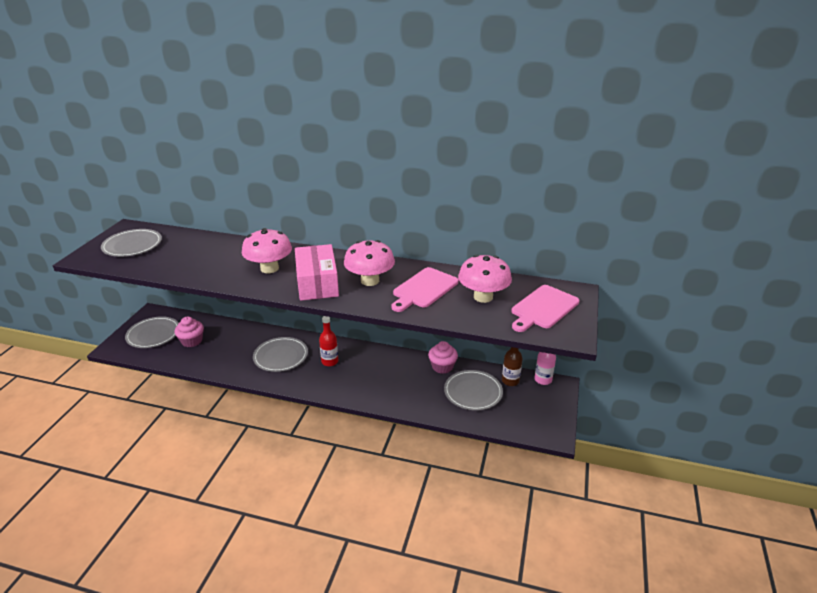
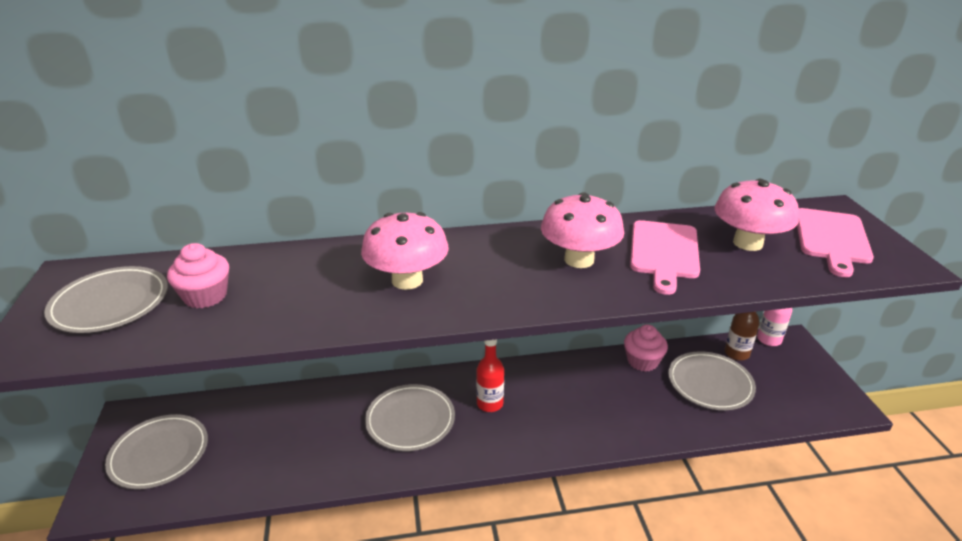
camera: 25 degrees left, 0 degrees up
pink cupcake [175,317,204,347] -> pink cupcake moved to [167,243,229,308]
pink box [295,244,339,301] -> none

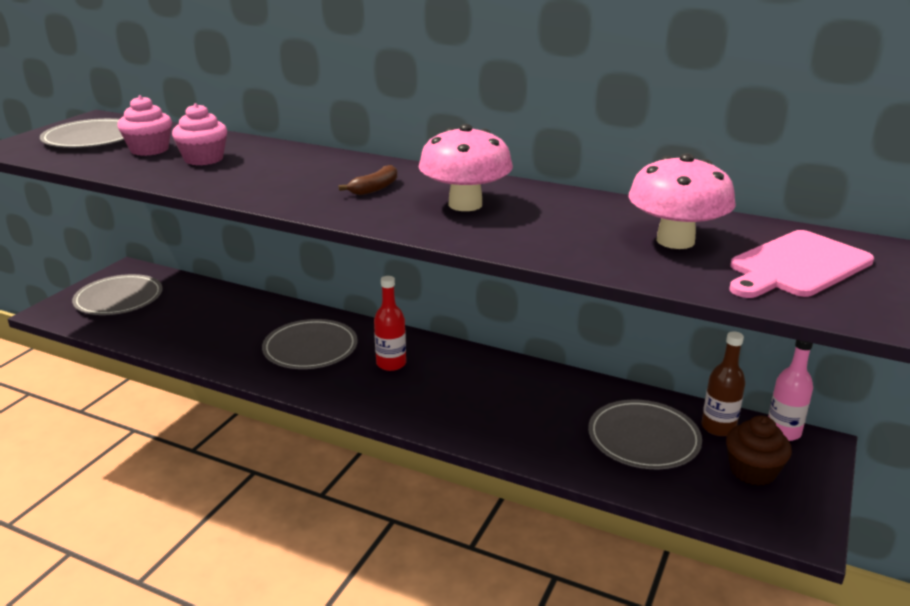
camera: 35 degrees right, 5 degrees down
pink mushroom [361,212,449,290] -> none
pink cupcake [624,324,668,372] -> pink cupcake moved to [172,103,227,165]
pink cutting board [630,220,700,295] -> none
none -> brown banana [339,165,397,195]
none -> brown cupcake [726,415,792,486]

